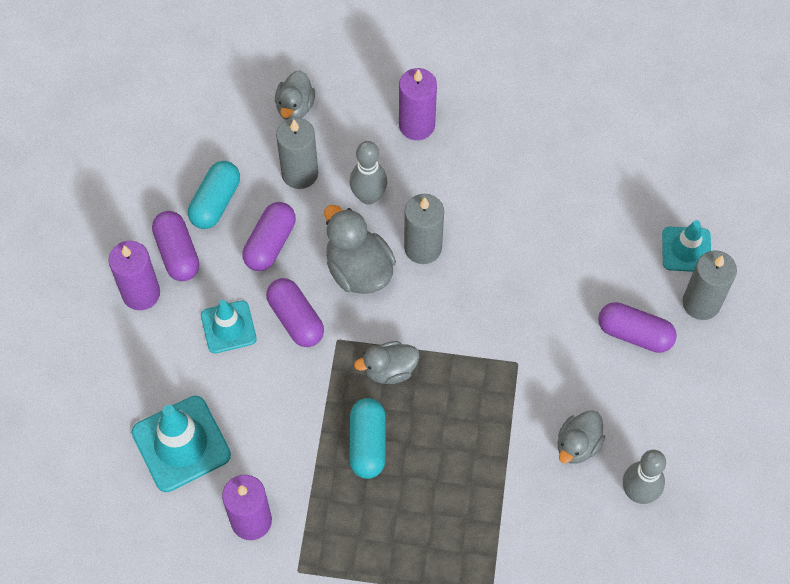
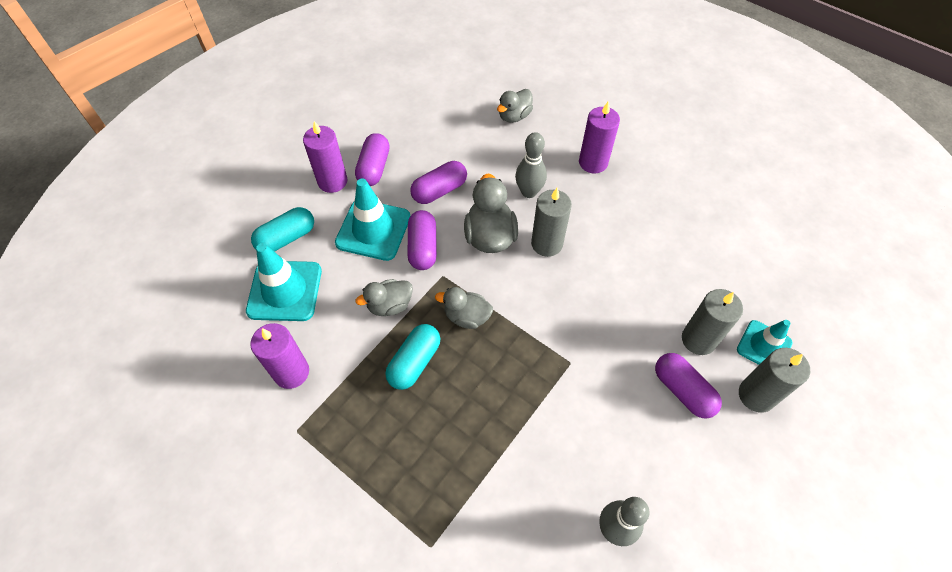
camera: 30 degrees right, 5 degrees down
turquoise capsule [188,161,240,229] -> turquoise capsule moved to [251,207,314,252]
turquoise traffic cone [201,300,257,354] -> turquoise traffic cone [335,179,410,261], size x1.57
grey candle [276,117,318,189] -> grey candle moved to [682,289,743,355]
grey duck [557,410,605,464] -> grey duck moved to [355,279,413,316]

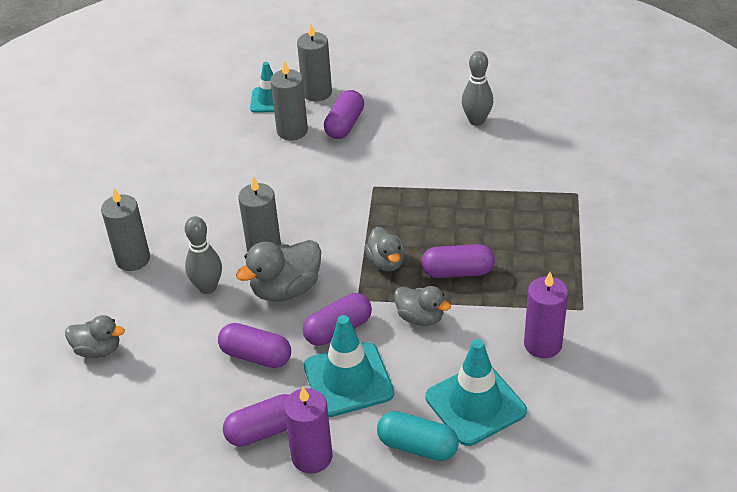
camera: 120 degrees left, 15 degrees down
turquoise capsule [385,324,440,390] -> purple capsule [421,244,495,278]
purple candle [579,102,620,173] -> grey candle [101,188,150,271]

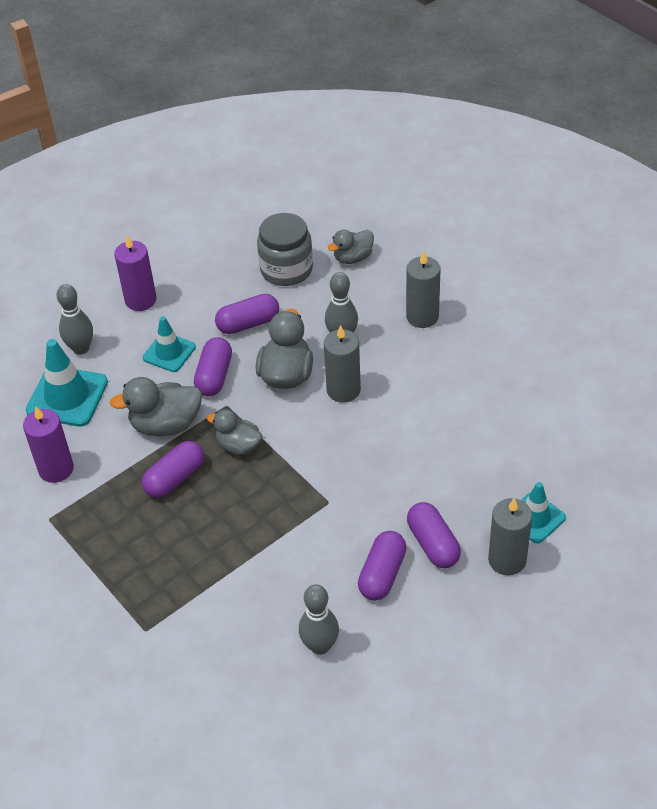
camera: 135 degrees right, 5 degrees up
purple capsule [223,394,289,447] -> purple capsule moved to [358,531,407,600]
grey candle [270,60,308,141] -> none
turquoise traffic cone [304,315,394,417] -> turquoise traffic cone [143,316,196,372], size x0.64
turquoise capsule [377,411,459,461] -> grey bowling pin [57,284,93,355]
grey duck [394,286,451,326] -> grey duck [110,377,202,436], size x1.54
none -> grey jar [257,213,313,286]

